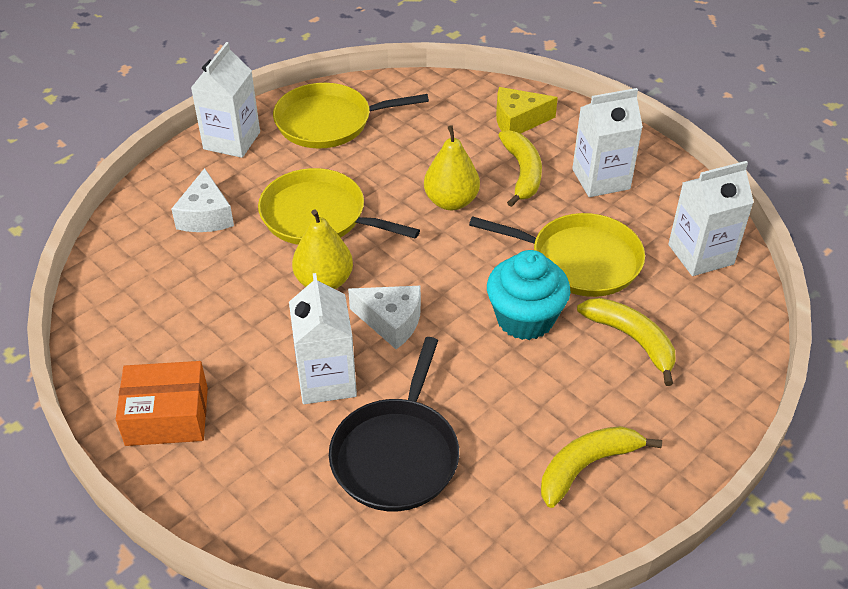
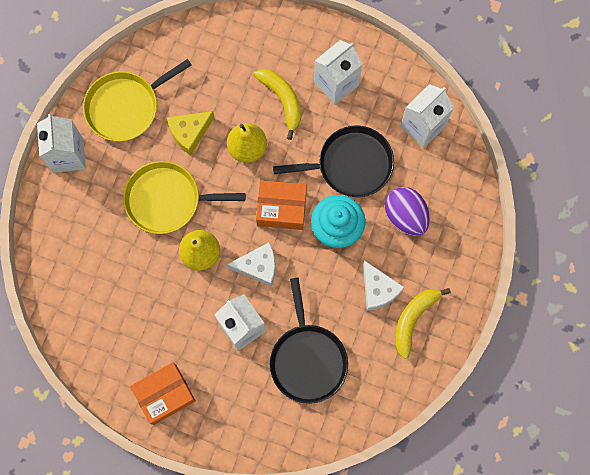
camera: 25 degrees left, 30 degrees up
white cheese [171,168,234,232] -> white cheese moved to [363,260,405,311]
yellow pan [469,213,645,297] -> black pan [273,125,394,197]
yellow cheese [496,87,558,134] -> yellow cheese moved to [167,111,215,155]
yellow banana [577,298,676,386] -> purple egg [385,187,430,236]
none -> orange box [256,180,307,230]

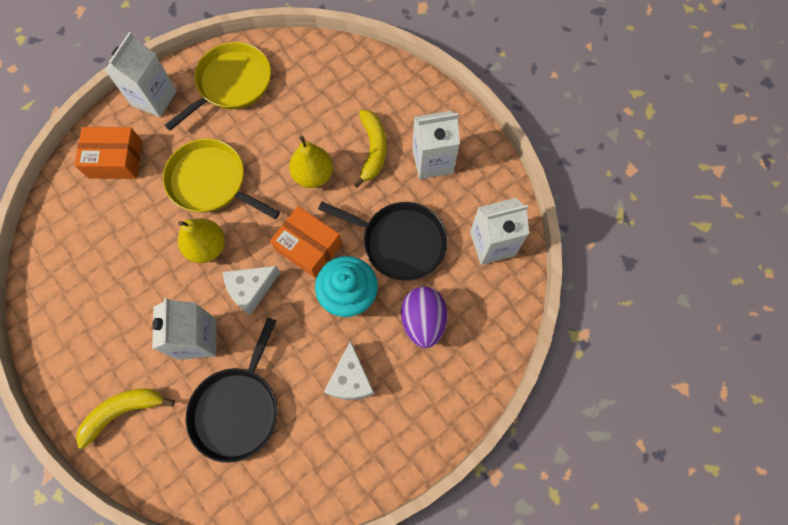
camera: 30 degrees right, 5 degrees down
yellow pan [83,59,192,141] -> yellow pan turned 135 degrees clockwise [164,42,271,131]
orange box [130,362,196,425] -> orange box moved to [75,127,142,179]
yellow cheese [167,111,215,155] -> none
white cheese [227,242,275,287] -> white cheese turned 120 degrees clockwise [223,266,281,315]
yellow banana [395,288,451,359] -> yellow banana moved to [76,388,175,449]

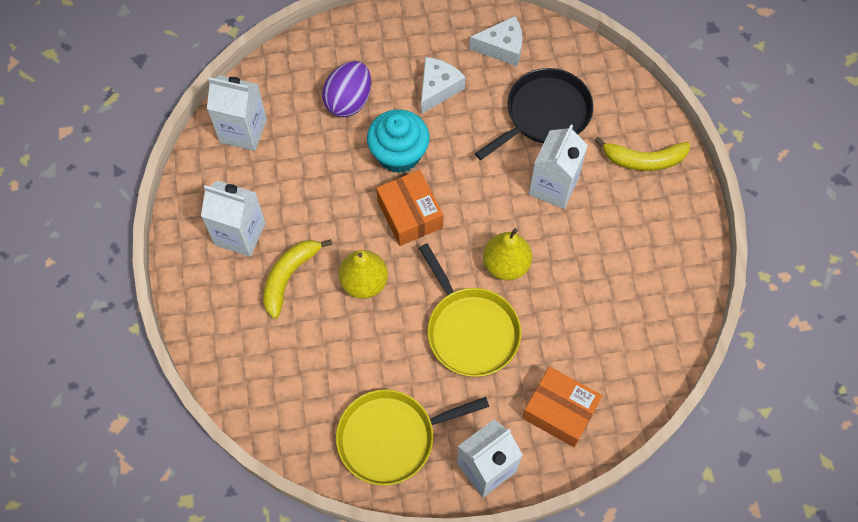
camera: 150 degrees left, 5 degrees down
white cheese [223,266,281,315] -> white cheese moved to [469,16,522,66]
black pan [318,202,448,281] -> none

